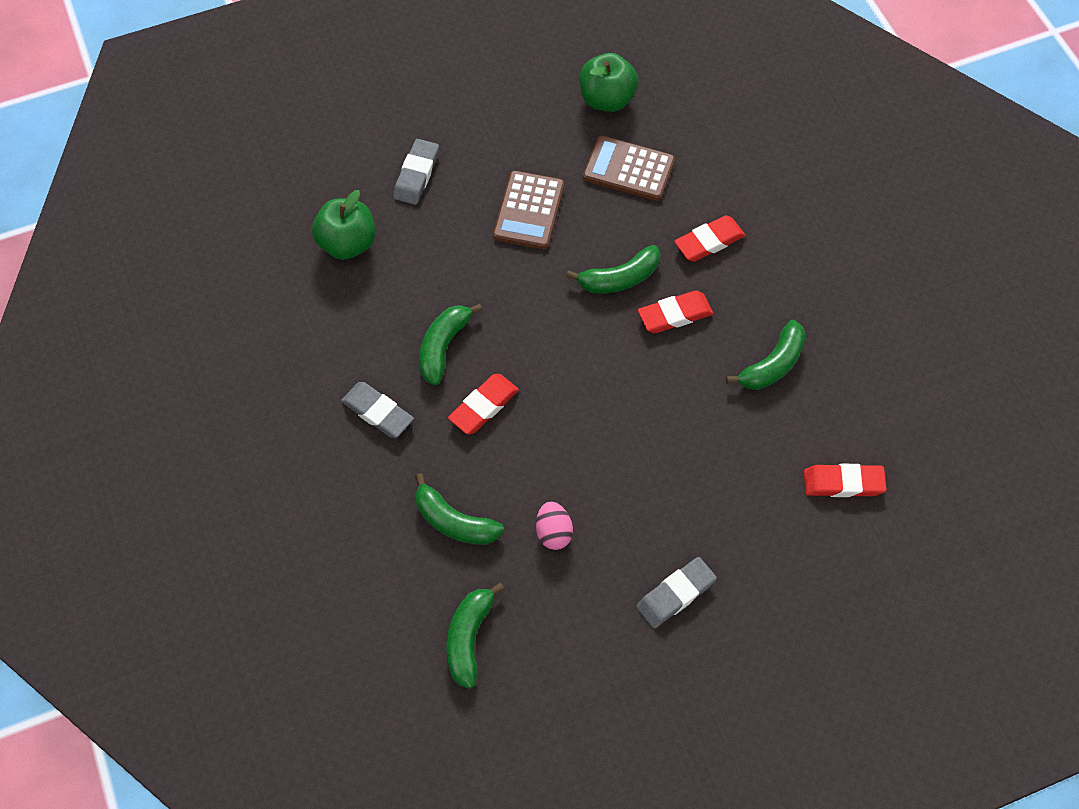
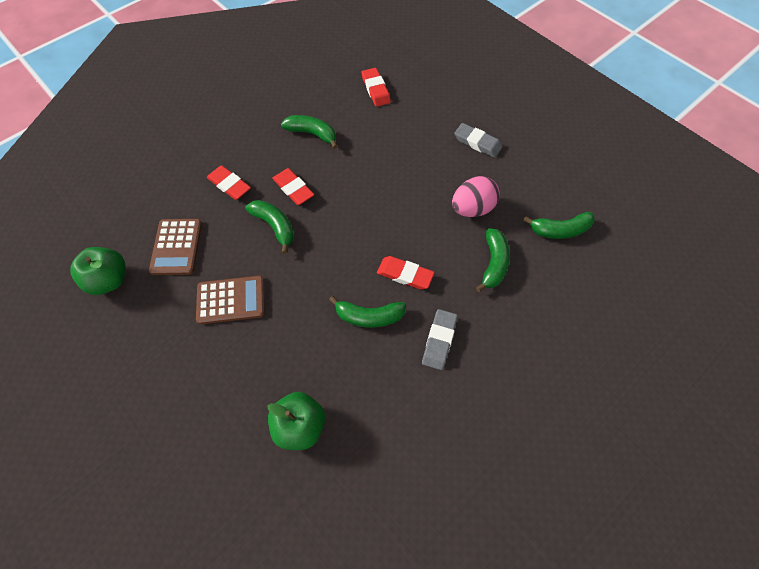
camera: 110 degrees left, 0 degrees up
grey eraser [393,139,439,205] -> none
pink egg [536,501,573,550] -> pink egg [452,176,500,217], size x1.60

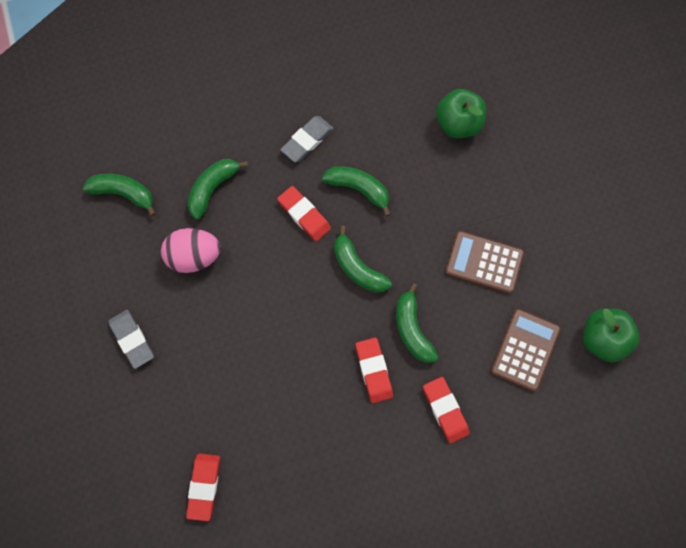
camera: 155 degrees left, 10 degrees up
green banana [281,115,338,149] -> green banana moved to [334,226,392,293]

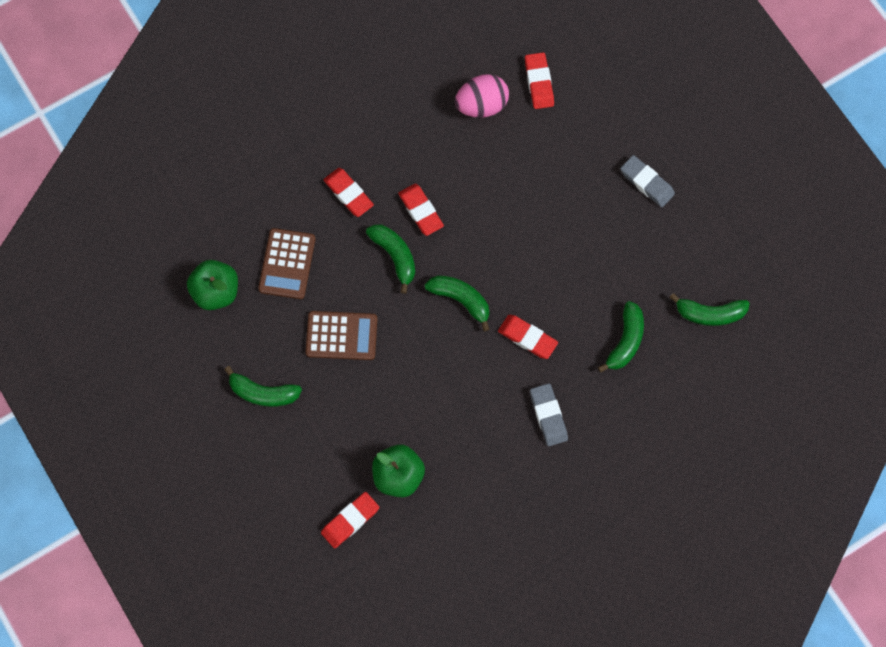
camera: 165 degrees right, 0 degrees up
pink egg [161,228,221,273] -> pink egg moved to [455,74,509,118]
grey eraser [280,116,333,162] -> grey eraser turned 45 degrees counterclockwise [530,383,568,446]
green banana [322,166,391,217] -> green banana moved to [224,366,302,407]
none -> red eraser [321,492,379,548]

